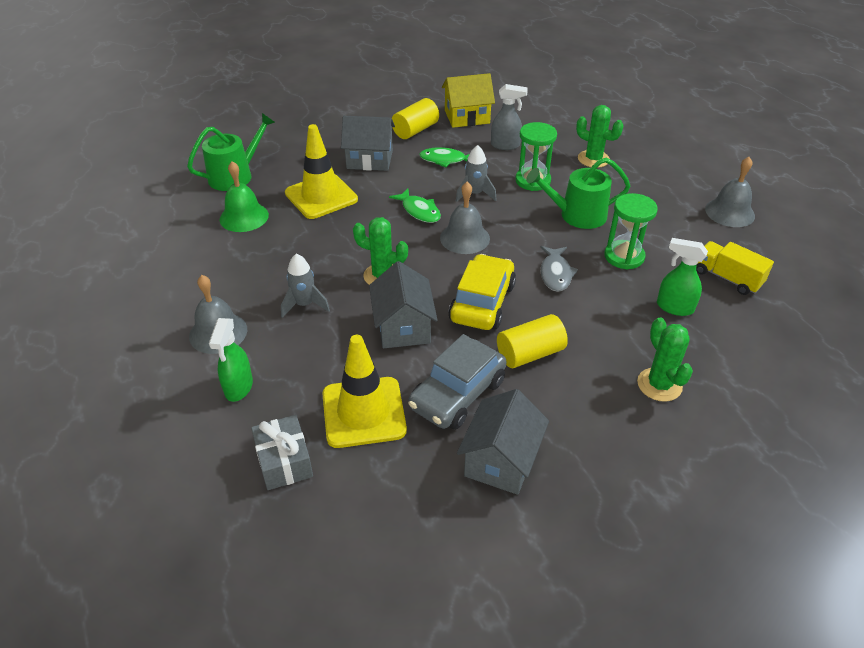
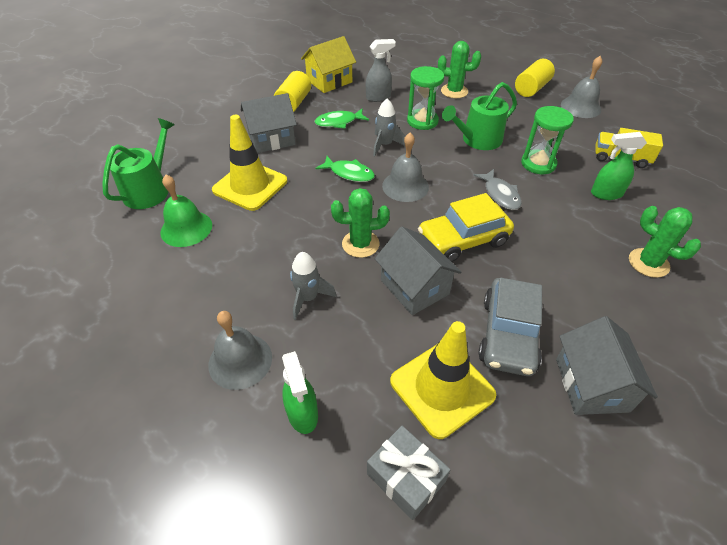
camera: 25 degrees left, 5 degrees up
yellow car [448,254,516,330] -> yellow car turned 105 degrees counterclockwise [418,193,514,262]
yellow cylinder [497,314,568,368] -> yellow cylinder moved to [515,59,555,97]

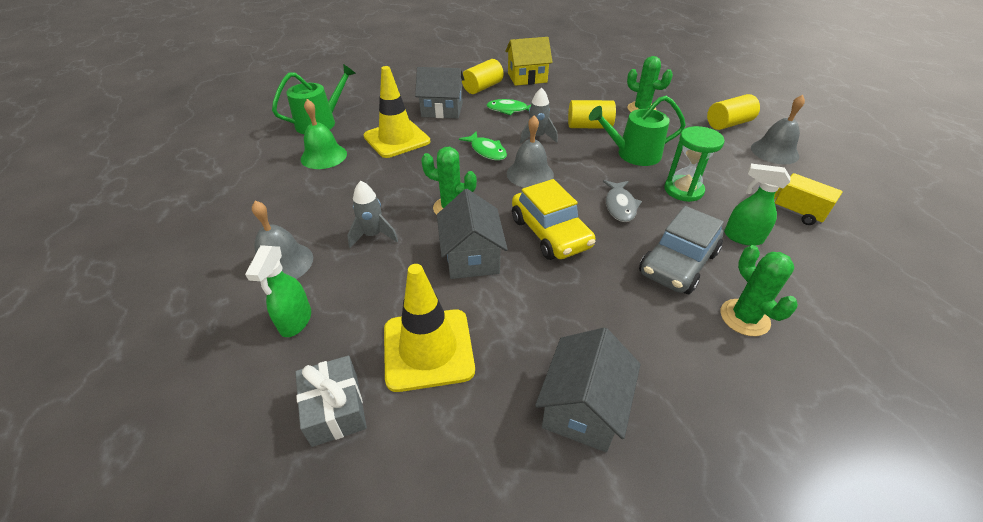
camera: 25 degrees right, 5 degrees down
grey spray bottle [366,39,396,102] -> none
green hourglass [407,66,444,130] -> yellow cylinder [568,100,616,129]
yellow car [418,193,514,262] -> yellow car turned 120 degrees counterclockwise [512,179,596,260]
grey car [478,278,543,376] -> grey car moved to [639,206,724,294]

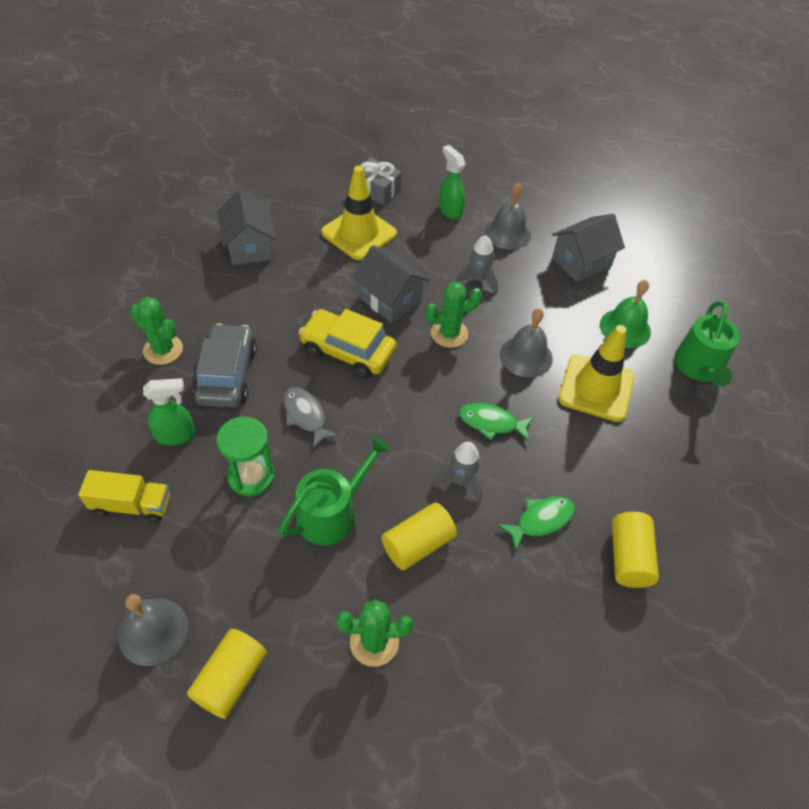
camera: 140 degrees right, 10 degrees up
grey house [415,67,465,119] -> grey house moved to [552,214,625,282]
yellow house [505,37,553,86] -> none
grey bell [507,115,554,188] -> grey bell moved to [500,308,553,378]

